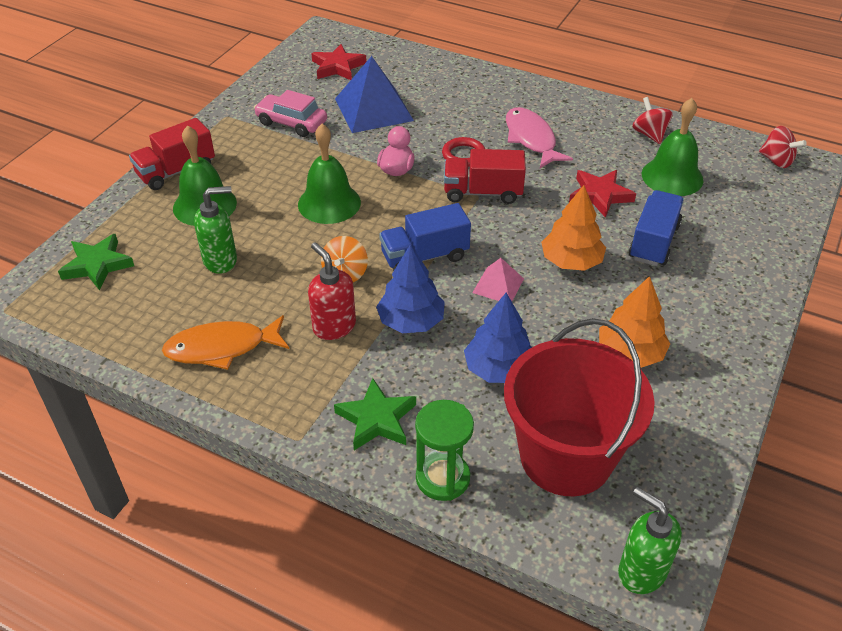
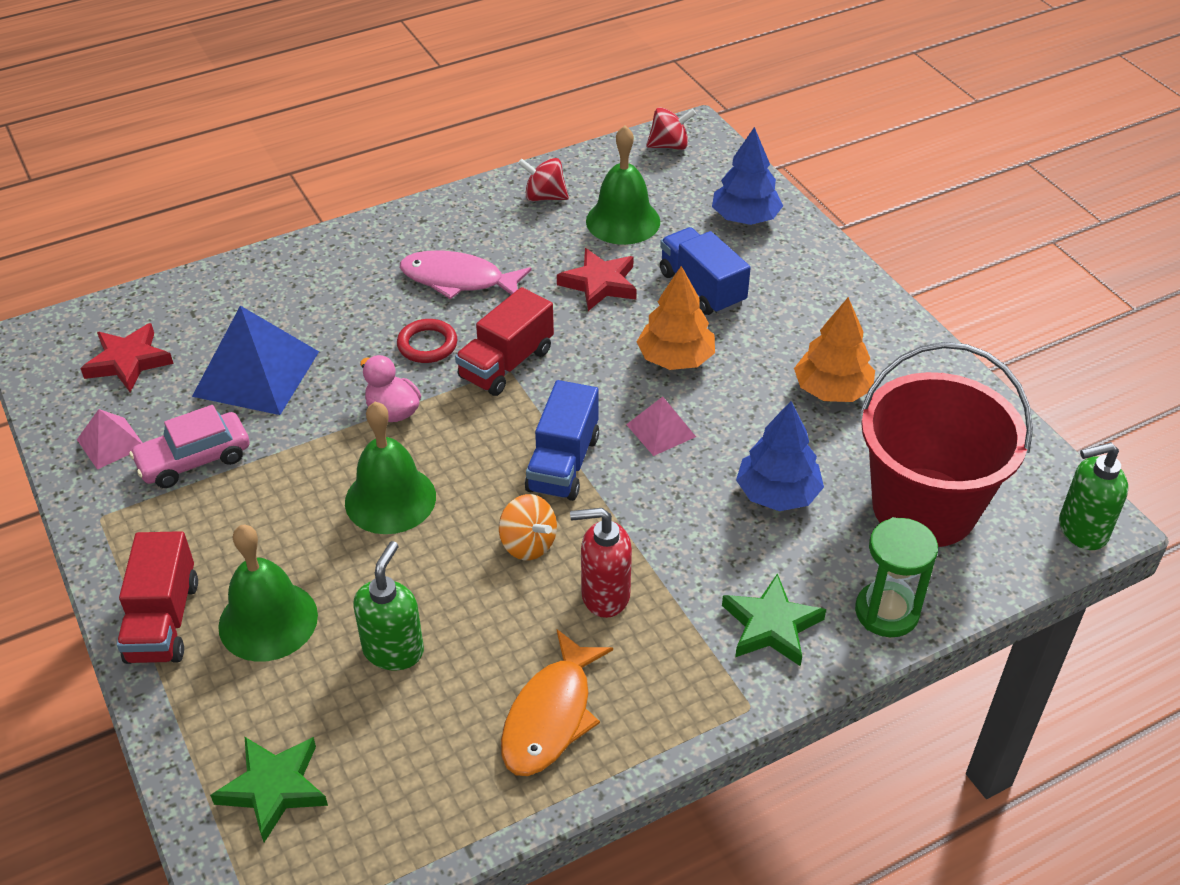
camera: 55 degrees left, 0 degrees up
blue tree [376,244,445,333] -> blue tree moved to [712,127,783,225]
none -> pink pyramid [77,409,142,470]

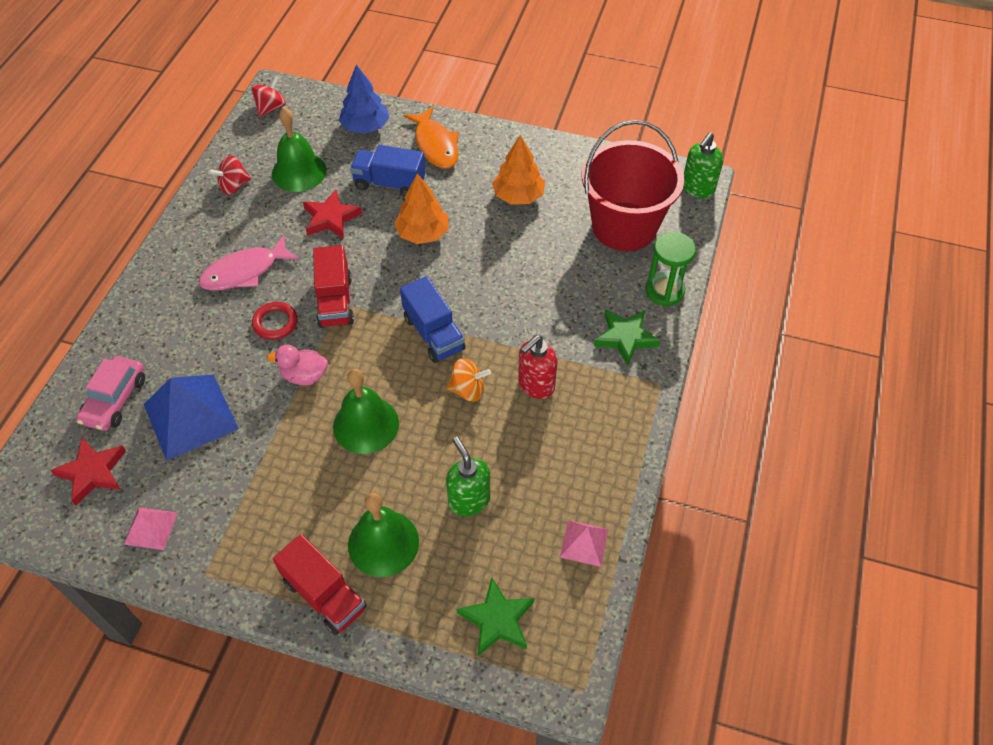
camera: 45 degrees left, 10 degrees up
pink car [129,405,250,488] -> pink car moved to [76,356,145,431]
orange fish [501,629,613,776] -> orange fish moved to [403,107,459,169]
pink pyramid [626,396,696,456] -> pink pyramid moved to [560,520,609,567]
blue tree [736,401,824,511] -> none

